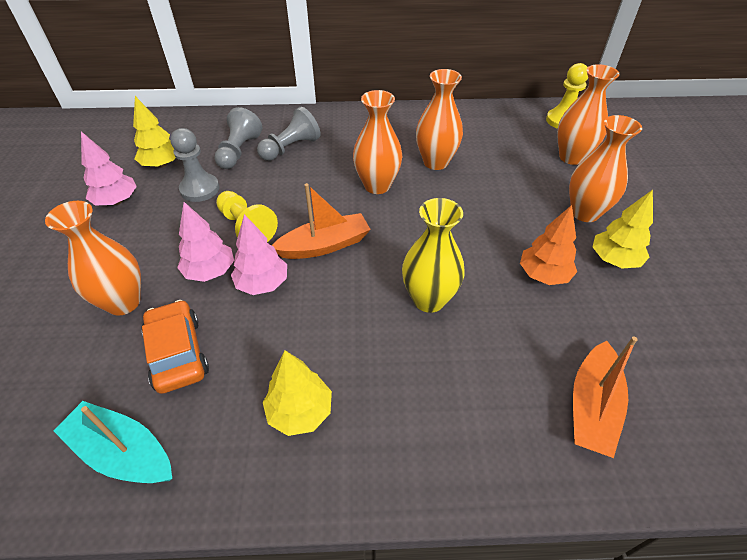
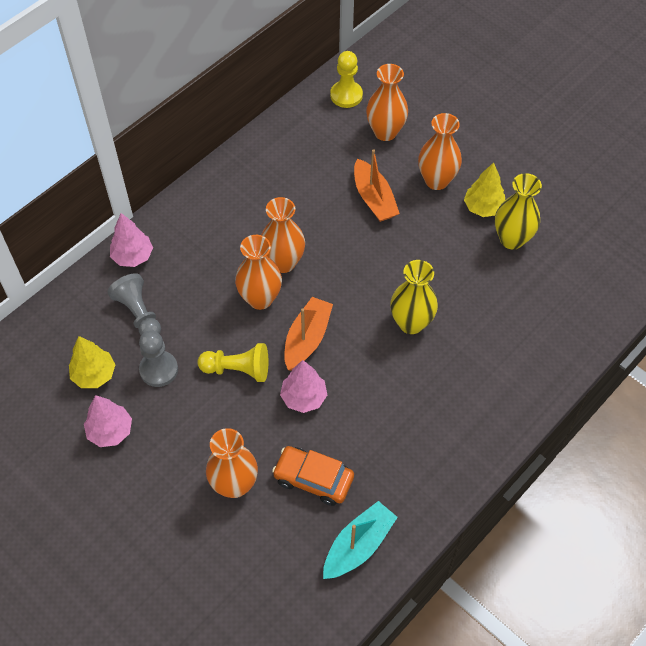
camera: 45 degrees left, 10 degrees up
turquoise boat [54,401,172,483] -> turquoise boat turned 150 degrees clockwise [323,501,398,579]
pink tree [177,202,234,282] -> pink tree moved to [110,213,153,267]
grey pawn [257,107,321,161] -> none
yellow tree [263,350,332,436] -> none
orange vase [416,69,463,170] -> orange vase moved to [235,235,282,310]
orange tree [520,205,577,285] -> none
orange boat [573,337,638,458] -> orange boat moved to [354,149,400,222]
none -> yellow vase [495,173,542,250]

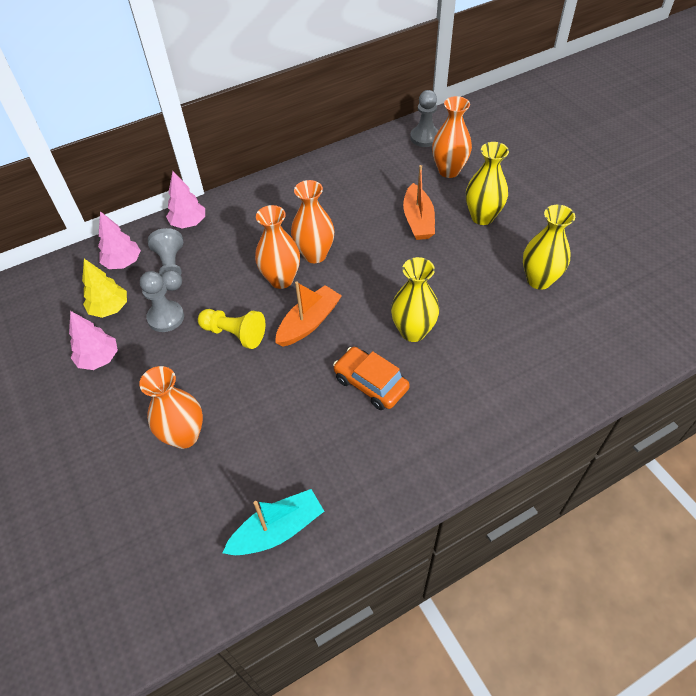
camera: 20 degrees right, 5 degrees down
orange car [272,446,354,506] -> orange car moved to [333,347,410,410]
pink tree [280,360,327,413] -> pink tree moved to [98,211,141,269]
yellow pawn [330,51,363,108] -> grey pawn [410,90,439,147]
orange vase [418,113,462,190] -> yellow vase [466,142,509,225]
yellow tree [464,162,505,217] -> none

